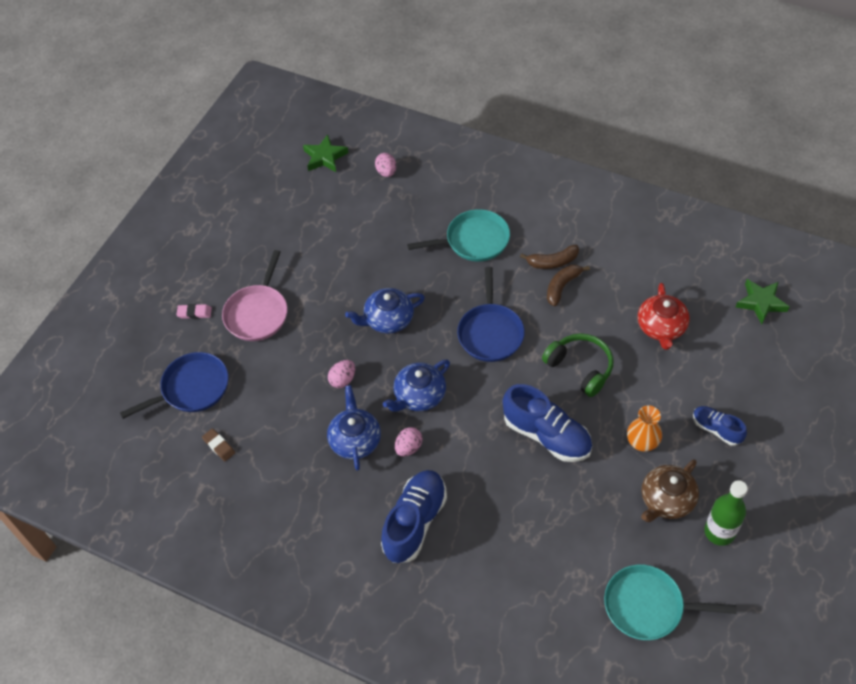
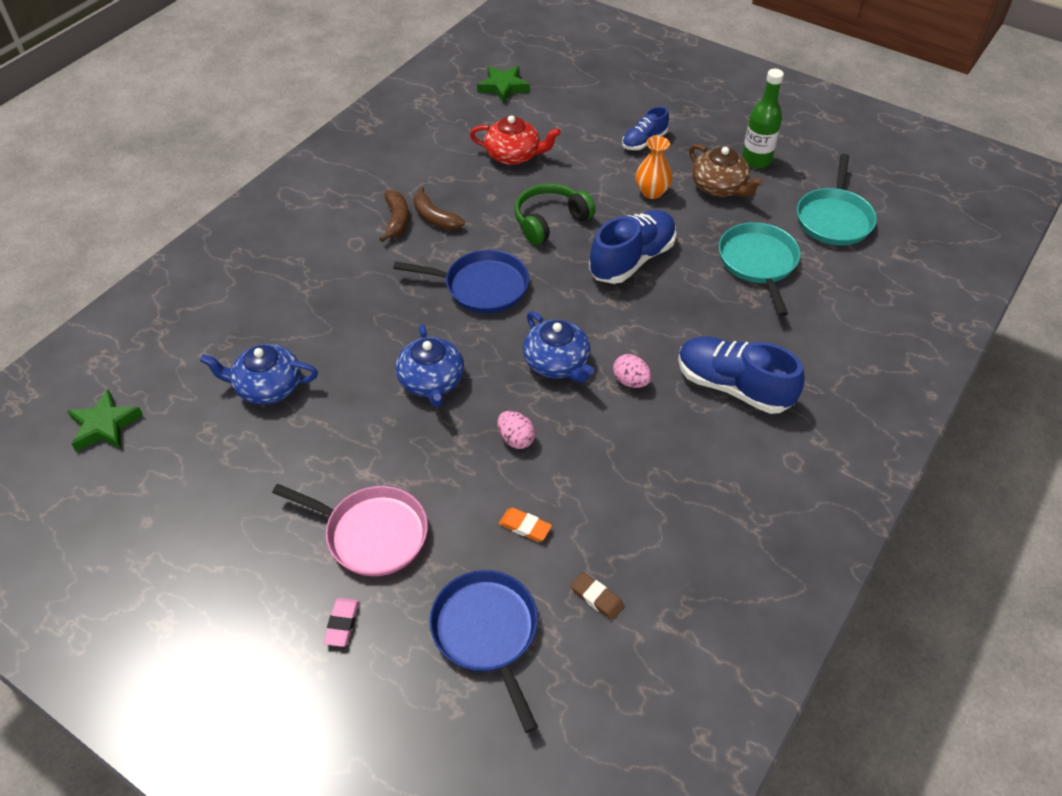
camera: 85 degrees left, 5 degrees down
brown eraser [202,428,235,461] -> brown eraser turned 75 degrees clockwise [571,572,624,620]
blue teapot [327,385,381,471] -> blue teapot moved to [200,344,318,405]
pink egg [375,153,396,177] -> none
turquoise pan [407,209,510,262] -> turquoise pan moved to [719,222,800,316]
none -> orange eraser [499,508,552,542]

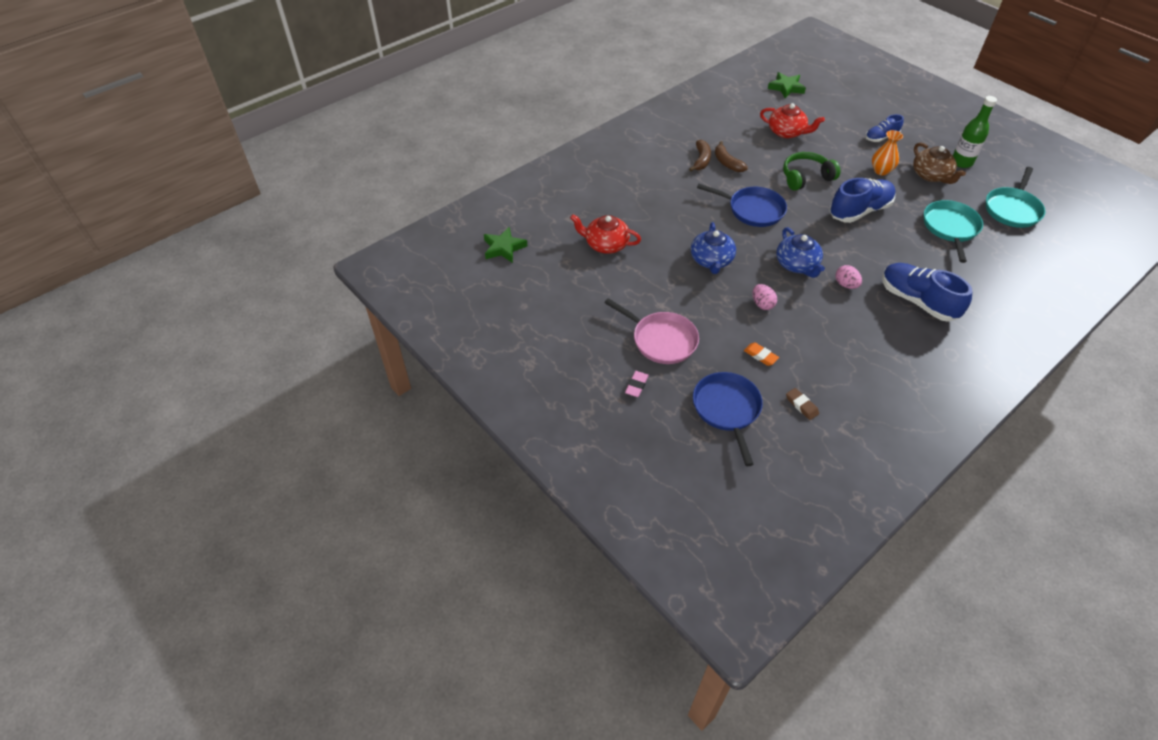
camera: 15 degrees right, 0 degrees up
blue teapot [200,344,318,405] -> red teapot [570,214,641,254]

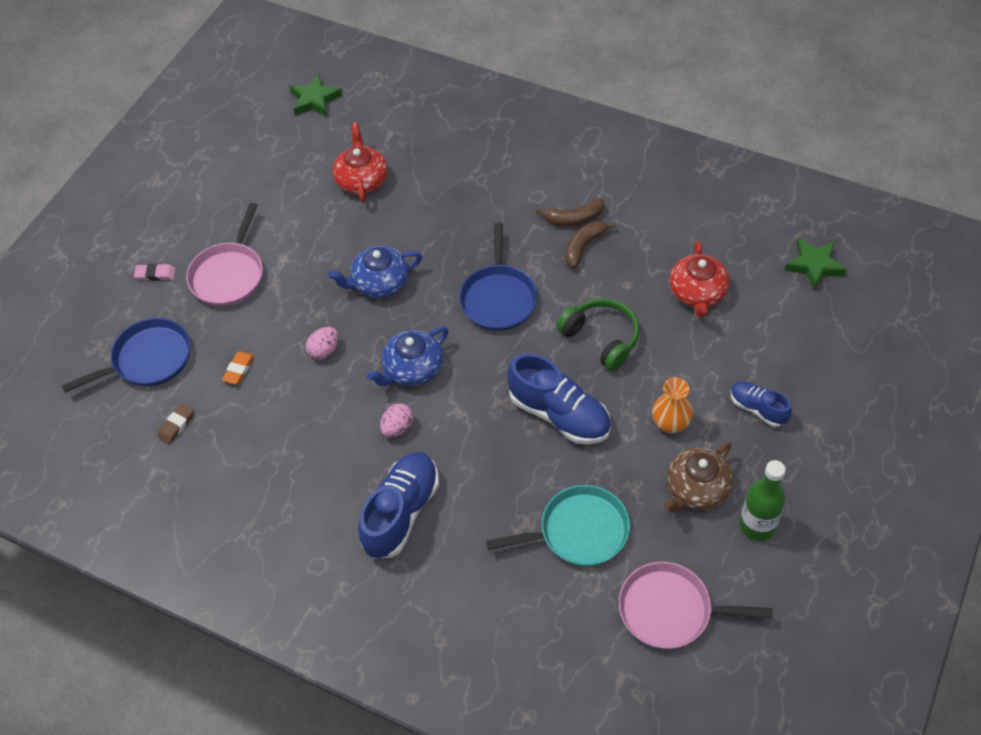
camera: 70 degrees right, 5 degrees up
turquoise pan [986,167,1046,228] -> pink pan [619,562,773,649]

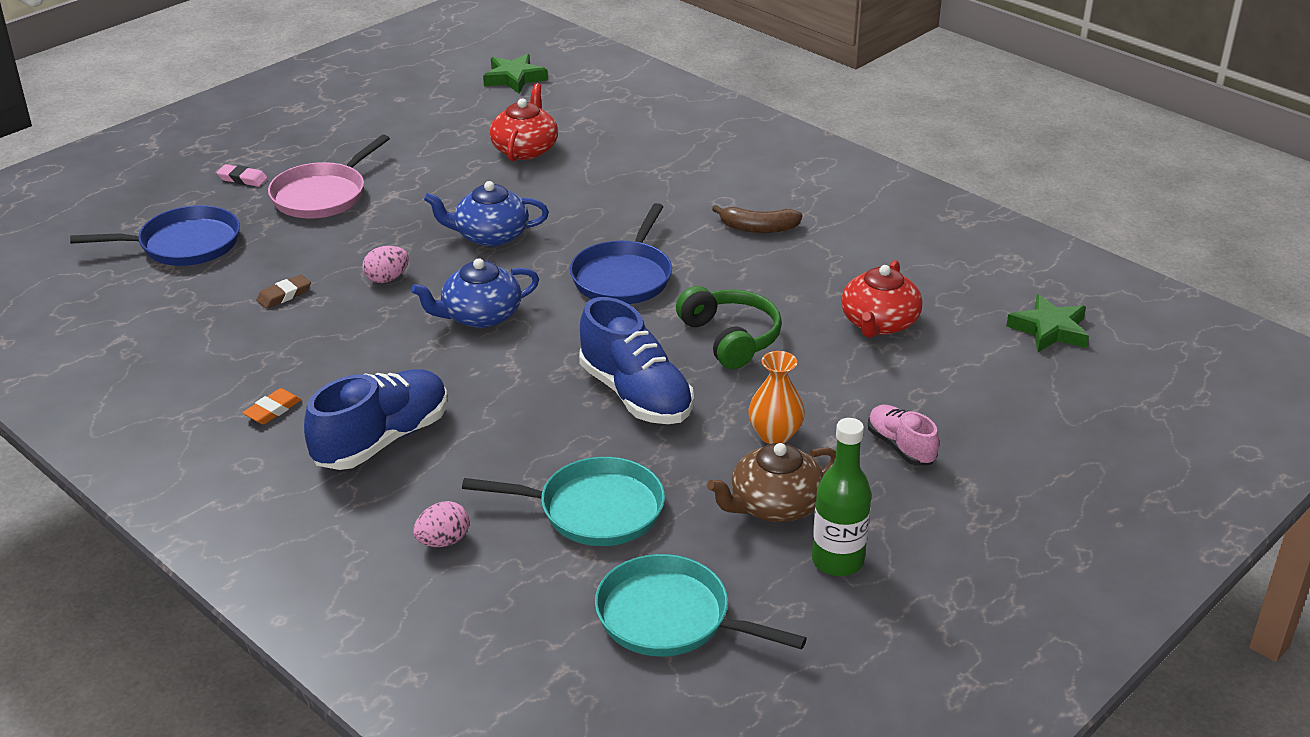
camera: 15 degrees right, 20 degrees down
brown eraser [157,403,194,444] -> brown eraser moved to [256,274,311,309]
orange eraser [222,351,254,384] -> orange eraser moved to [242,388,302,424]
pink egg [380,403,413,437] -> pink egg moved to [413,501,470,547]
brown banana [565,221,616,268] -> none
pink pan [619,562,773,649] -> turquoise pan [595,554,807,656]
blue shoe [730,381,792,427] -> pink shoe [868,405,939,466]

